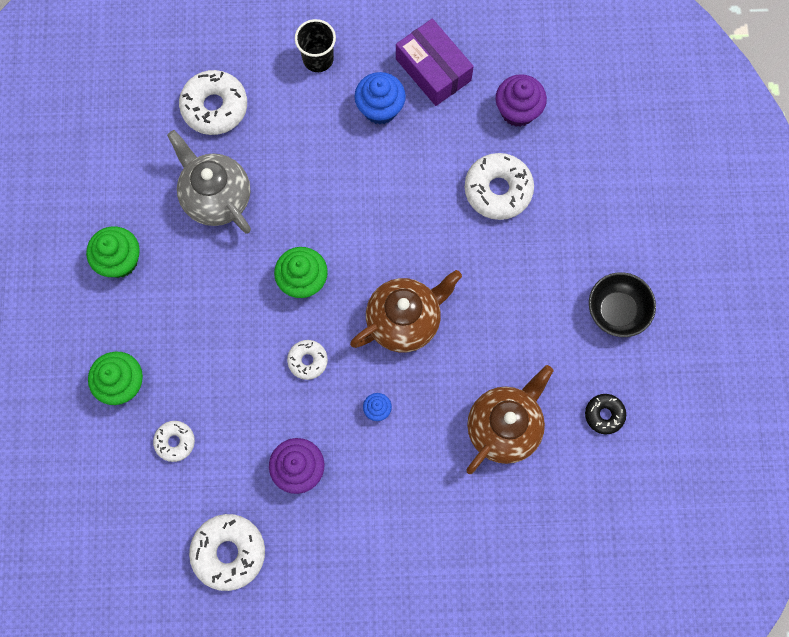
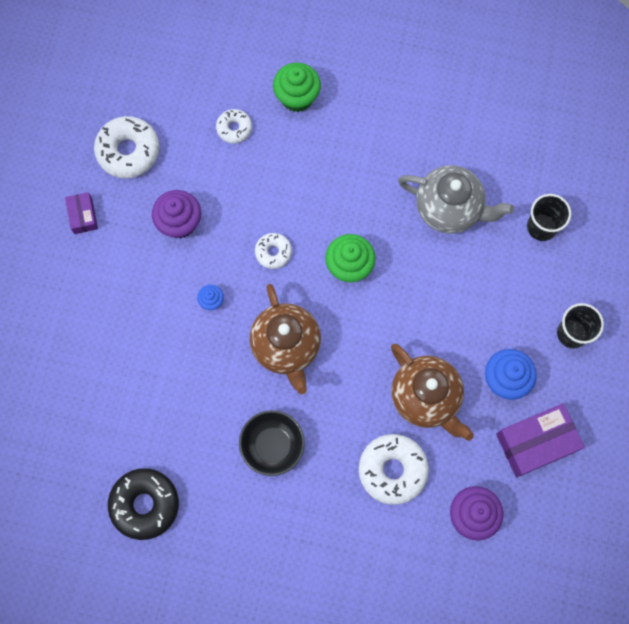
camera: 105 degrees right, 0 degrees up
green cupcake [86,226,140,278] -> none
grey teapot [167,130,251,234] -> grey teapot turned 45 degrees clockwise [398,165,514,234]
white donut [179,70,247,135] -> black cup [527,194,571,241]
brown teapot [466,365,553,474] -> brown teapot moved to [391,344,474,441]
black donut [585,394,626,434] -> black donut [108,468,179,540], size x1.78
black bowl [589,272,656,337] -> black bowl moved to [239,410,305,476]
none -> purple box [65,192,98,234]

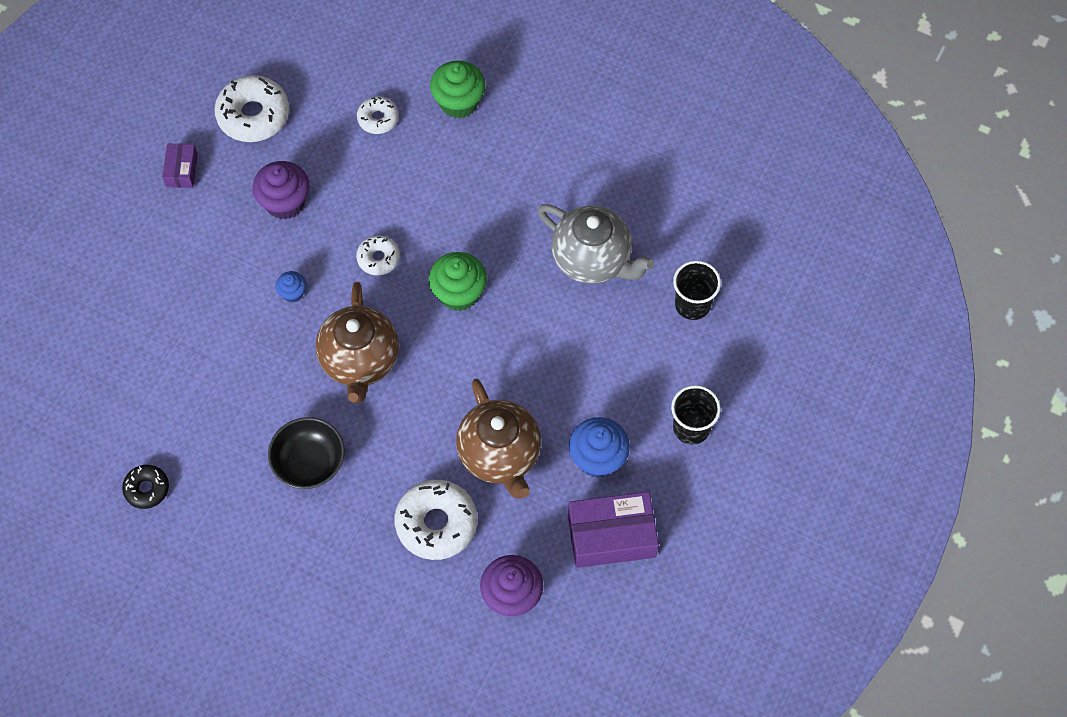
camera: 15 degrees right, 10 degrees down
black donut [108,468,179,540] -> black donut [122,465,169,509], size x0.56

